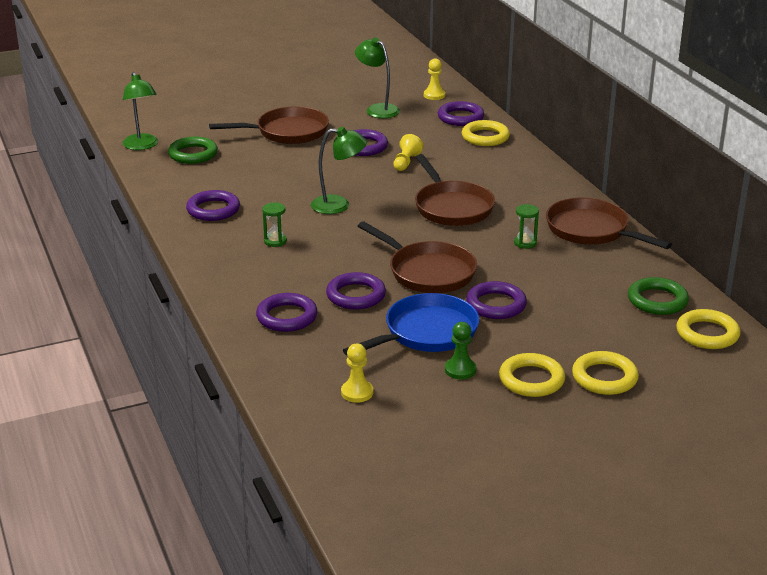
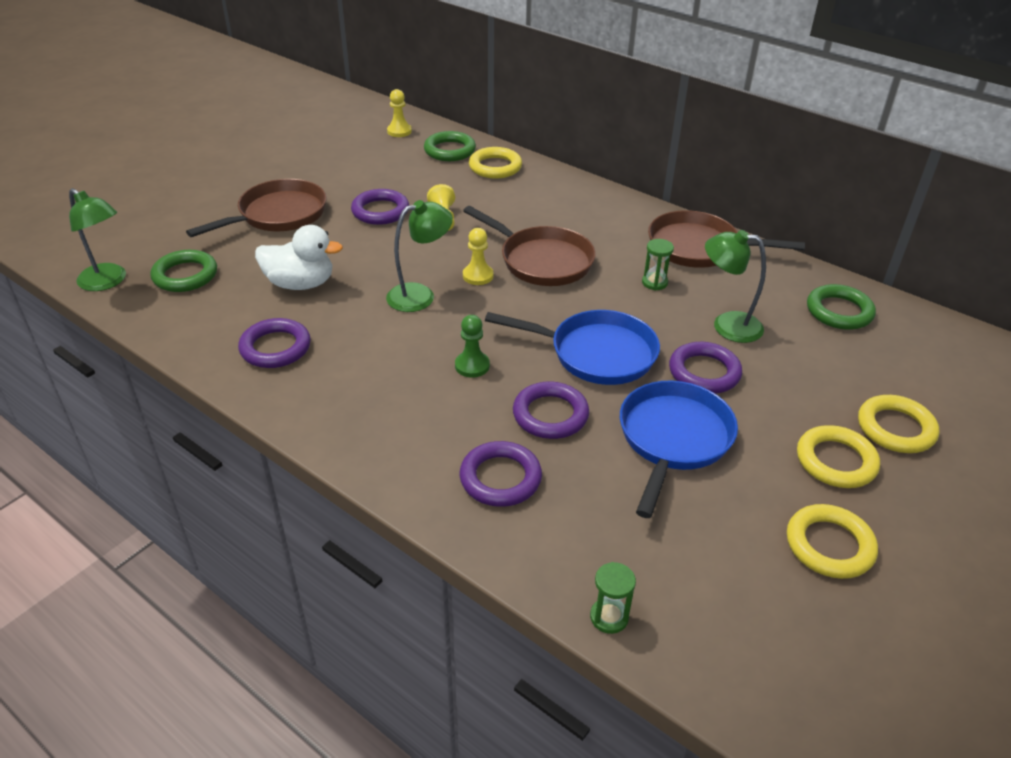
camera: 30 degrees left, 10 degrees up
green hourglass [262,203,287,247] -> green hourglass moved to [590,562,636,634]
yellow pawn [341,344,373,403] -> yellow pawn moved to [463,228,494,285]
green lamp [355,37,400,118] -> green lamp moved to [705,230,766,343]
brown pan [358,221,477,293] -> blue pan [485,310,660,385]
purple ring [438,101,484,126] -> green ring [424,131,476,161]
green pawn [445,322,476,379] -> green pawn moved to [455,315,490,378]
yellow ring [676,309,740,349] -> yellow ring moved to [787,504,878,579]
none -> white duck [255,225,343,290]

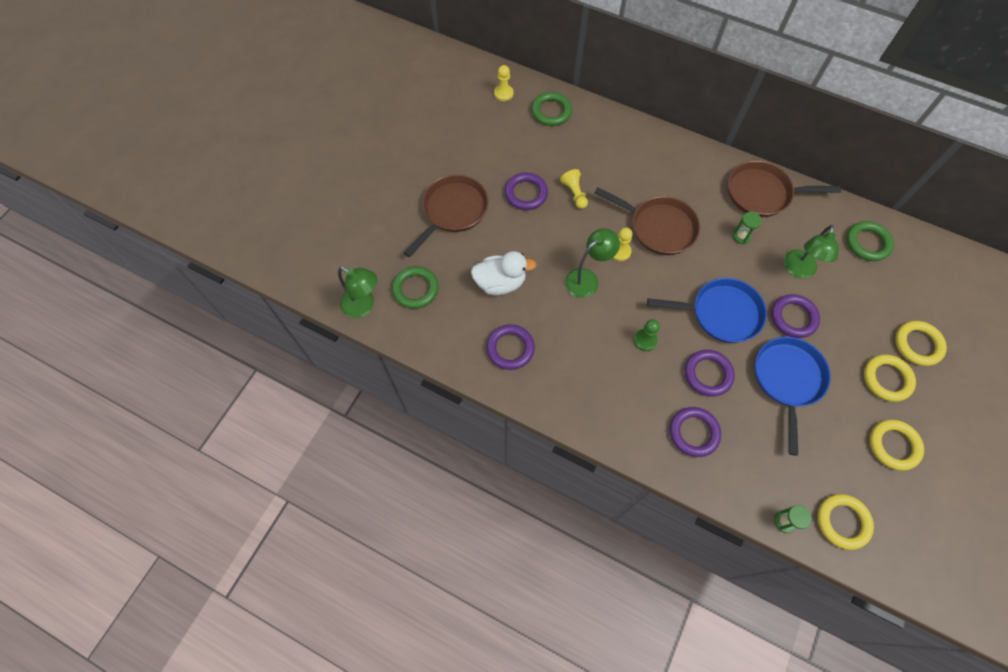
camera: 10 degrees left, 25 degrees up
yellow ring [469,147,522,179] -> yellow ring moved to [817,494,874,550]
green lamp [705,230,766,343] -> green lamp turned 75 degrees counterclockwise [784,225,839,279]

